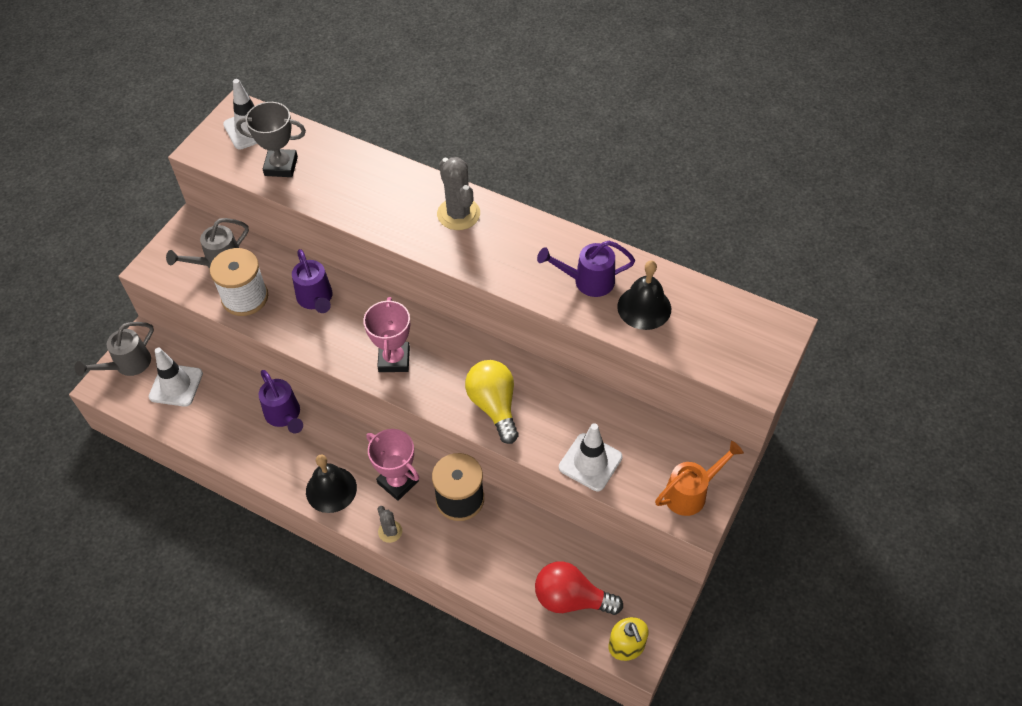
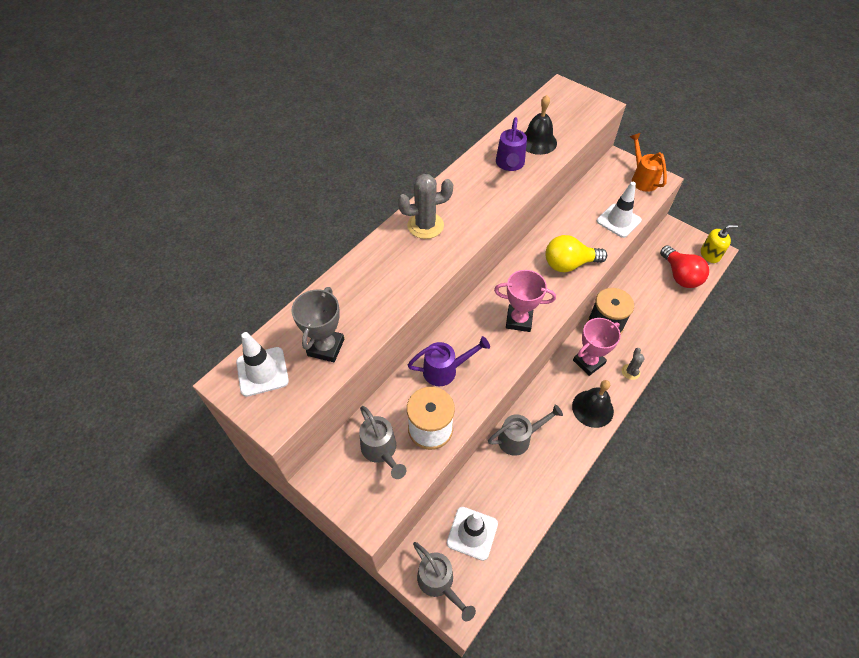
camera: 80 degrees left, 0 degrees up
purple watering can [259,370,303,434] -> grey watering can [488,404,563,456]
grey cactus [378,506,402,543] -> grey cactus turned 60 degrees counterclockwise [622,348,645,380]
red light bulb [535,562,623,615] -> red light bulb turned 45 degrees counterclockwise [660,245,709,288]

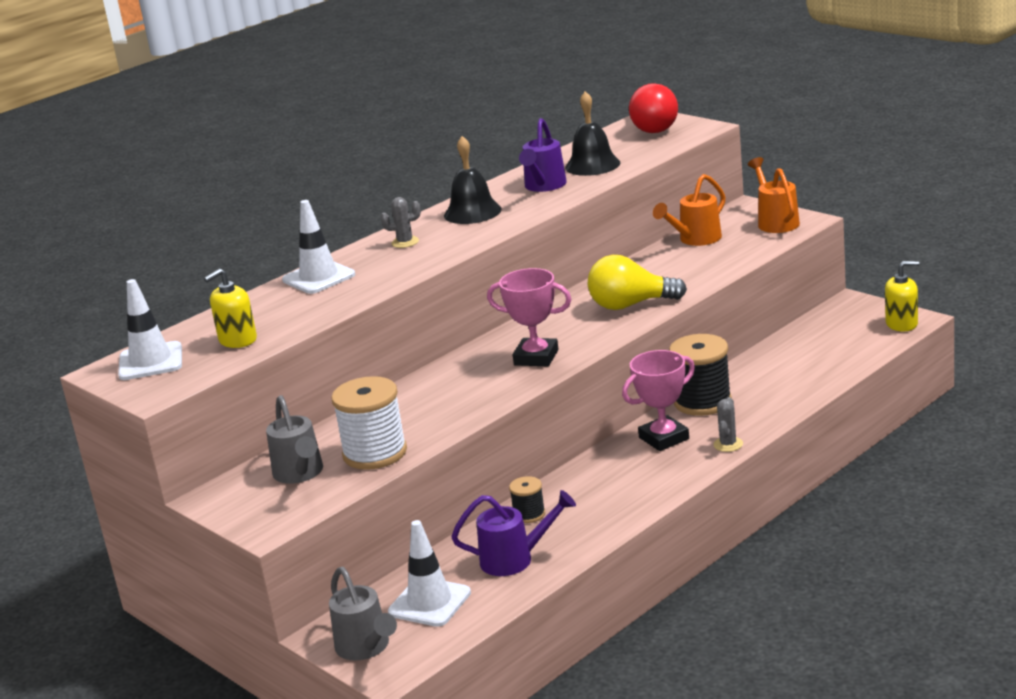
camera: 10 degrees right, 30 degrees down
grey trophy [291,287,344,362] -> yellow soap dispenser [204,269,257,348]
grey cactus [398,174,453,239] -> grey cactus [381,197,421,248], size x0.54
purple watering can [408,336,490,386] -> purple watering can moved to [451,490,576,576]
grey watering can [488,404,563,456] -> black spool [509,476,545,523]
black bell [572,380,614,428] -> black bell moved to [444,136,501,224]
white traffic cone [597,182,642,238] -> white traffic cone moved to [282,200,355,294]
red light bulb [660,245,709,288] -> red light bulb moved to [629,83,678,133]
none -> orange watering can [653,174,726,246]

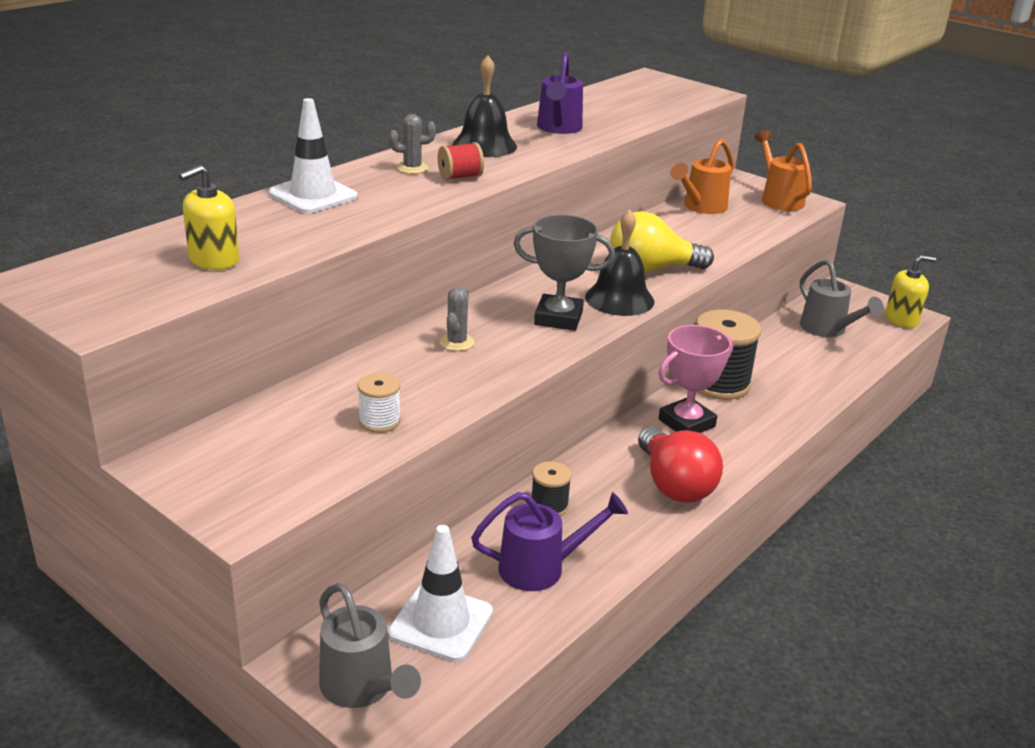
camera: 10 degrees left, 5 degrees up
white traffic cone [118,279,182,380] -> none
grey watering can [266,395,323,484] -> grey watering can moved to [800,259,884,337]
white spool [331,376,407,470] -> white spool [357,373,401,433], size x0.51
pink trophy [487,268,572,366] -> grey trophy [514,215,615,331]
black bell [565,91,620,176] -> black bell moved to [585,209,654,316]
red light bulb [629,83,678,133] -> red light bulb moved to [638,427,723,503]
grey cactus [713,397,743,452] -> grey cactus moved to [439,287,474,351]
none -> red spool [438,142,484,181]

